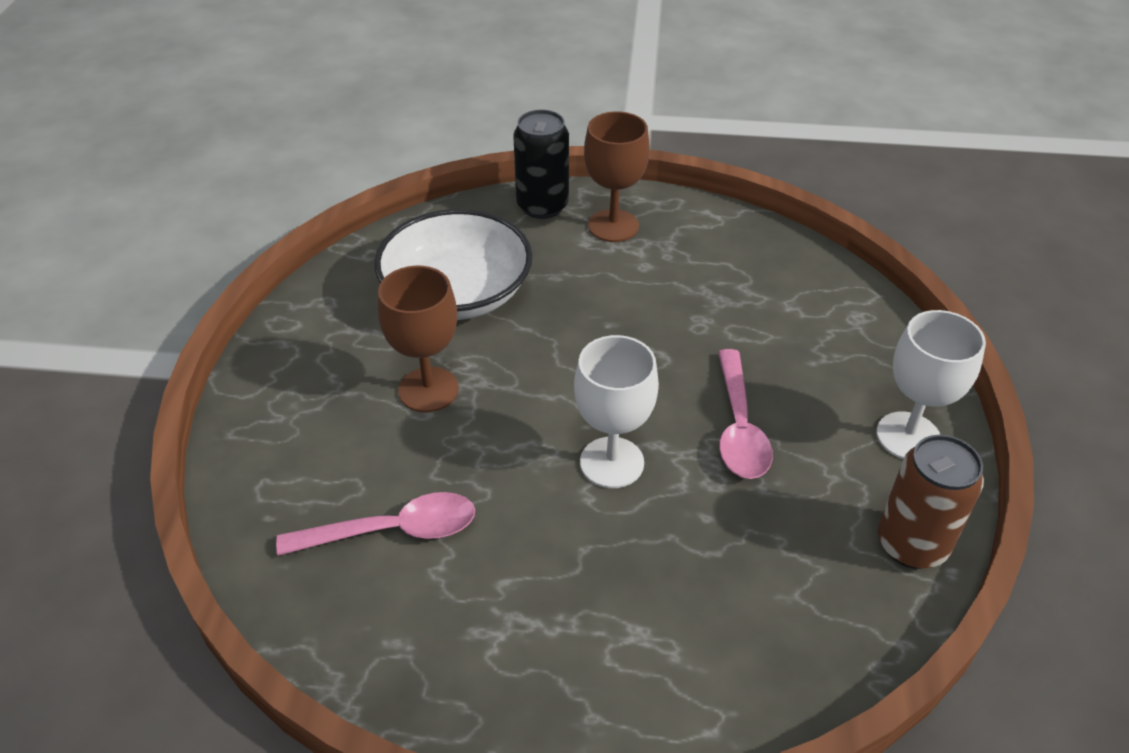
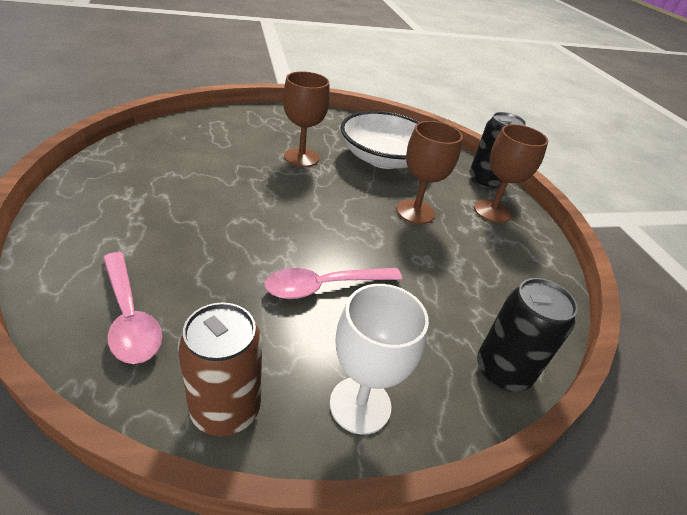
camera: 65 degrees right, 5 degrees down
pink spoon [276,492,475,556] -> pink spoon moved to [103,252,162,364]
white goblet [574,335,659,488] -> none
none -> brown goblet [396,121,463,224]
none -> black can [477,278,578,391]

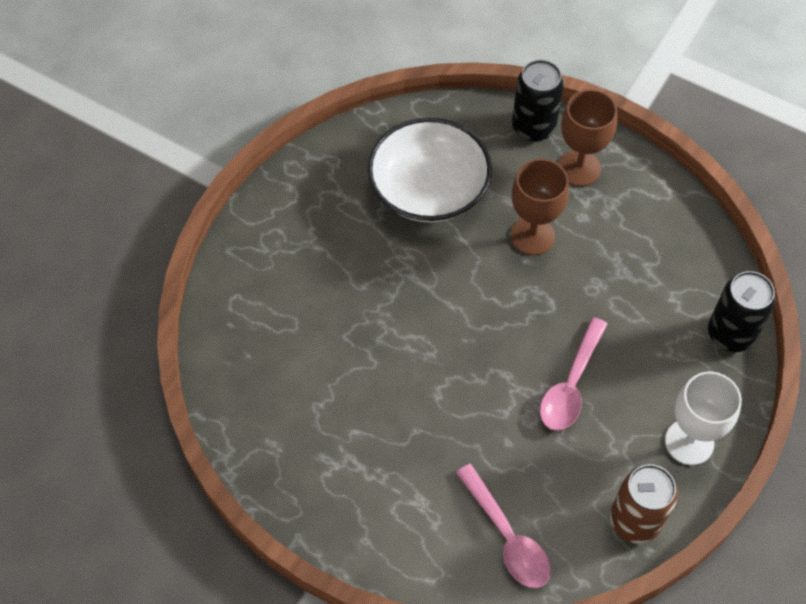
camera: 40 degrees left, 20 degrees up
pink spoon [103,252,162,364] -> pink spoon turned 45 degrees clockwise [456,464,551,588]
brown goblet [283,71,330,167] -> none

